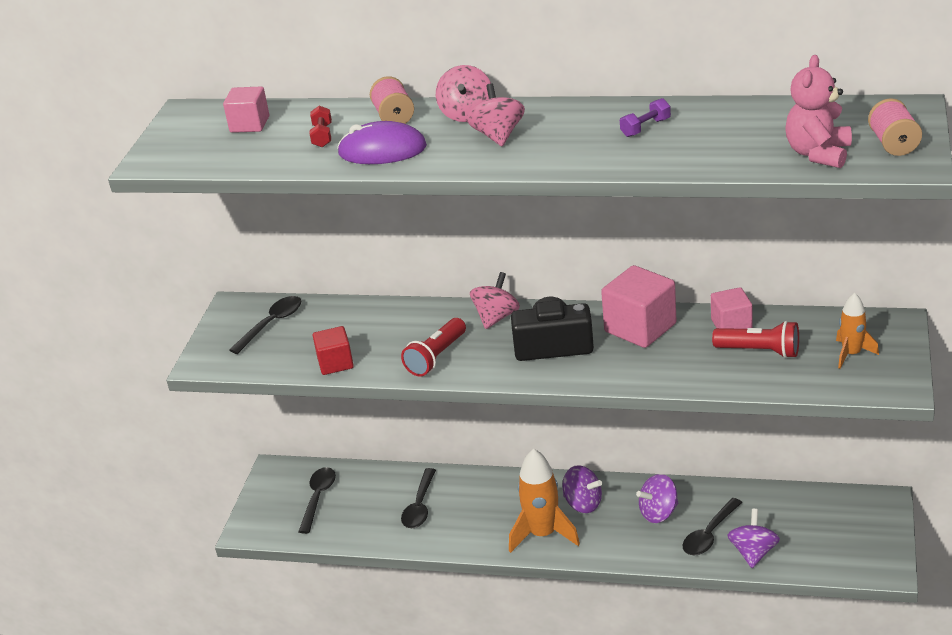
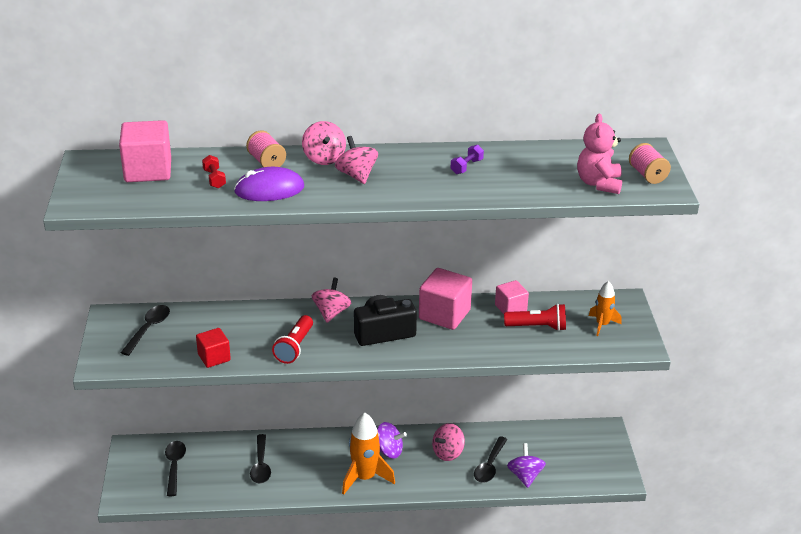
camera: 20 degrees left, 0 degrees up
pink cube [223,87,269,133] -> pink cube [119,120,171,182], size x1.64
purple spinning top [636,474,678,523] -> pink spinning top [432,423,465,461]

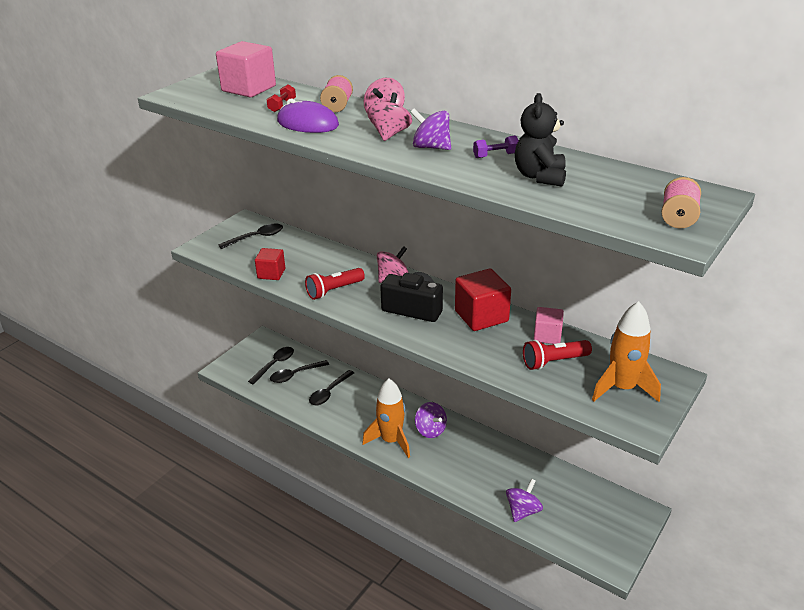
camera: 40 degrees right, 0 degrees up
pink cube [419,268,472,330] -> red cube [455,268,511,331]
pink spinning top [432,423,465,461] -> none
black spoon [474,436,508,483] -> black spoon moved to [270,360,329,383]
red flashlight [504,303,566,331] -> red flashlight turned 120 degrees clockwise [523,340,592,370]
pink teddy bear [577,113,622,194] -> none
orange rocket [589,281,622,336] -> orange rocket [592,301,661,402], size x1.70
none -> purple spinning top [410,108,451,150]
none -> black teddy bear [515,93,566,187]

